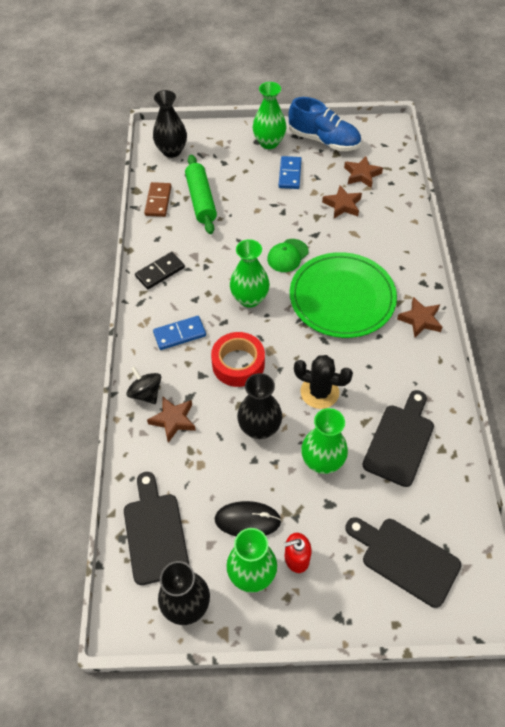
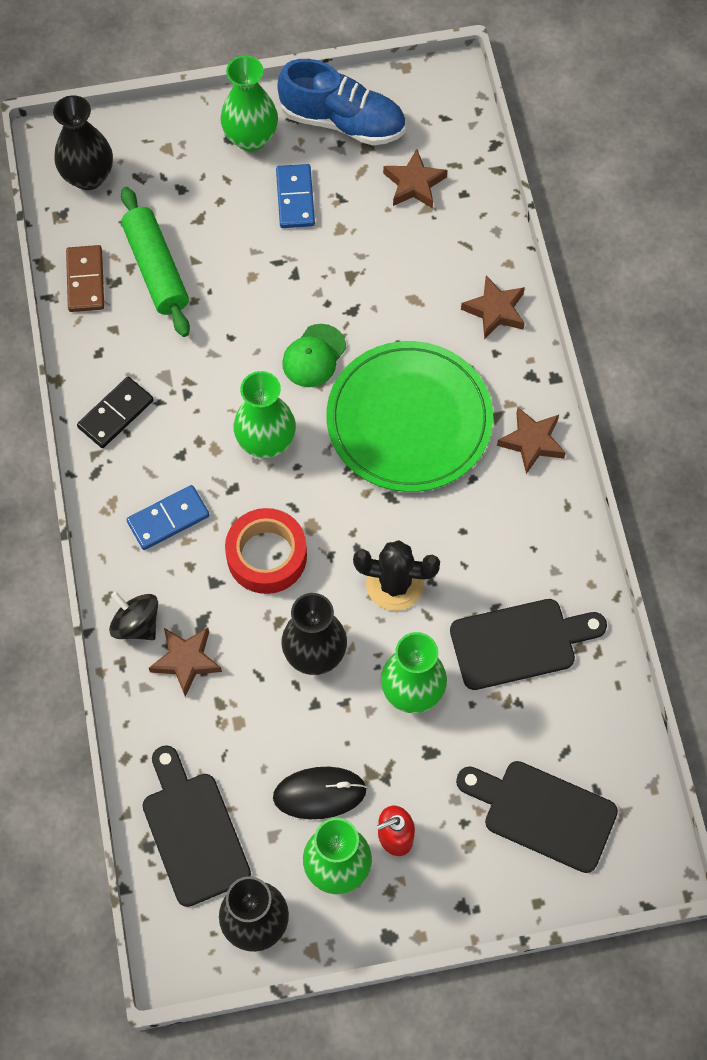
camera: 10 degrees left, 10 degrees up
brown star [322,185,362,218] -> brown star moved to [461,275,525,339]
black cutting board [362,390,434,487] -> black cutting board turned 60 degrees clockwise [450,599,607,690]

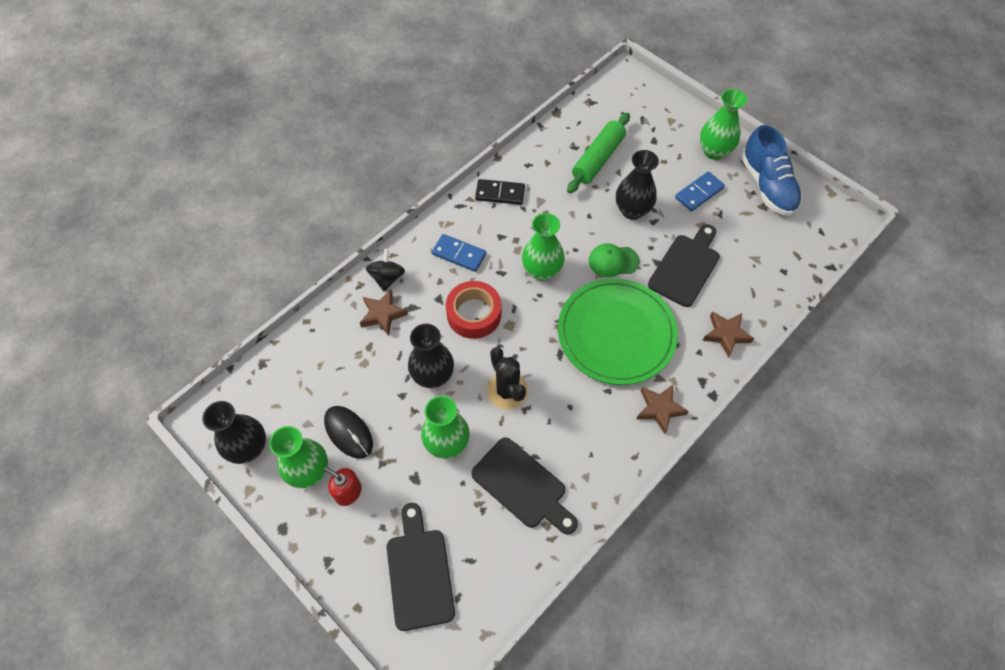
camera: 55 degrees right, 5 degrees down
black vase [53,95,113,190] -> black vase moved to [616,150,659,220]
brown domino [66,245,104,312] -> none
black cutting board [142,745,251,907] -> black cutting board moved to [648,224,720,307]
brown star [383,149,447,208] -> none

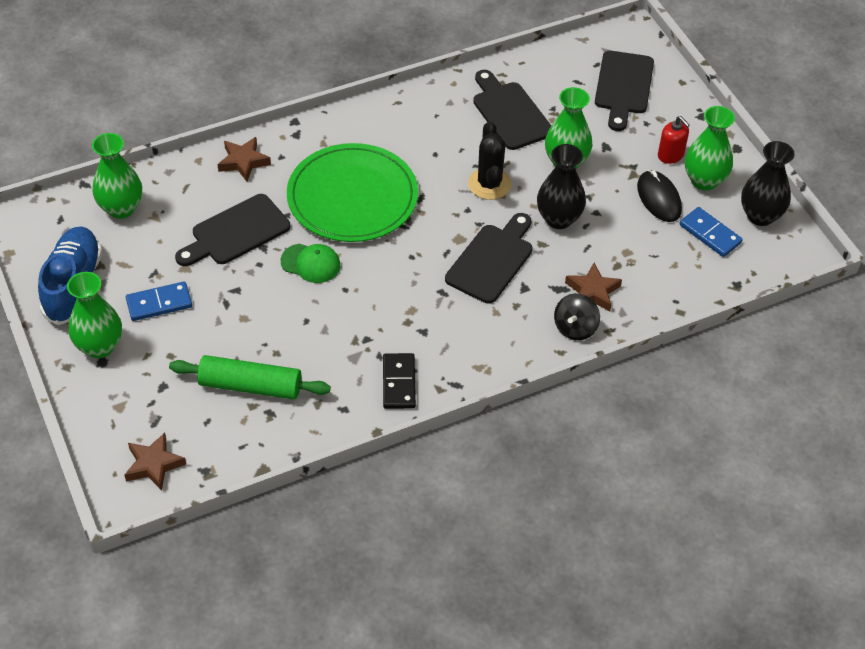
camera: 160 degrees left, 10 degrees down
blue domino [432,234,486,272] -> blue domino moved to [680,207,743,257]
red tape [446,281,501,339] -> black cutting board [445,213,533,304]
black domino [475,179,525,205] -> black domino turned 60 degrees clockwise [383,353,416,409]
green vase [522,213,565,281] -> green vase moved to [92,133,142,219]
green rolling pin [567,113,630,193] -> green rolling pin turned 45 degrees clockwise [169,355,331,400]
black vase [616,150,659,220] -> none
brown star [636,385,689,434] -> brown star moved to [125,433,186,491]

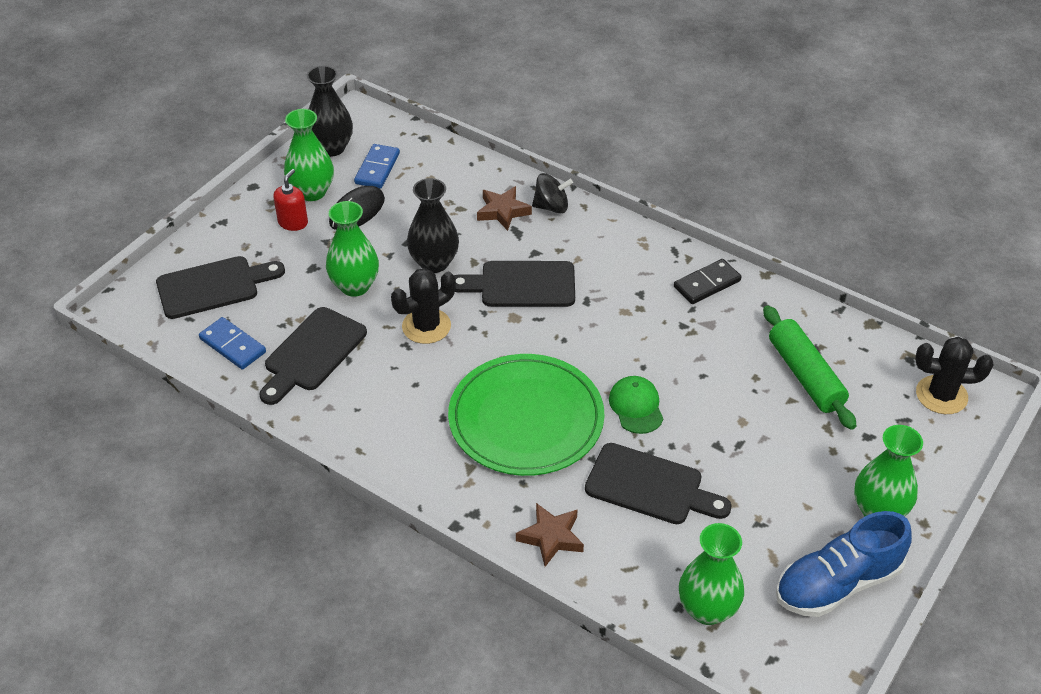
camera: 120 degrees left, 5 degrees down
brown star [125,433,186,491] -> black cactus [915,337,994,414]
blue domino [126,282,192,321] -> blue domino moved to [199,317,266,370]

